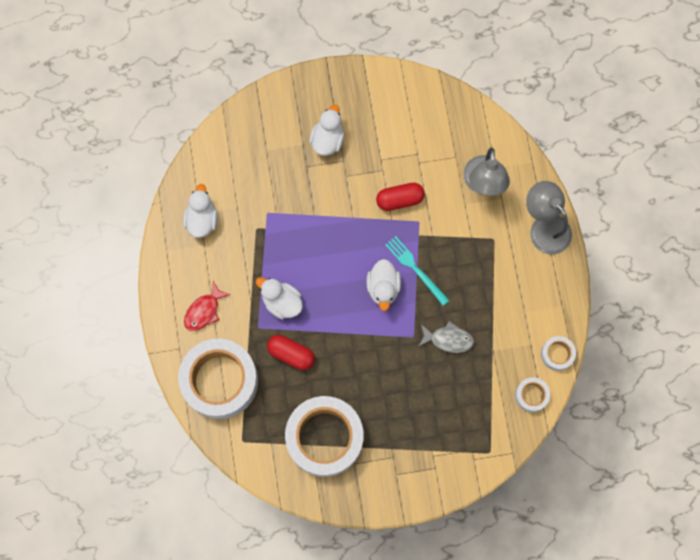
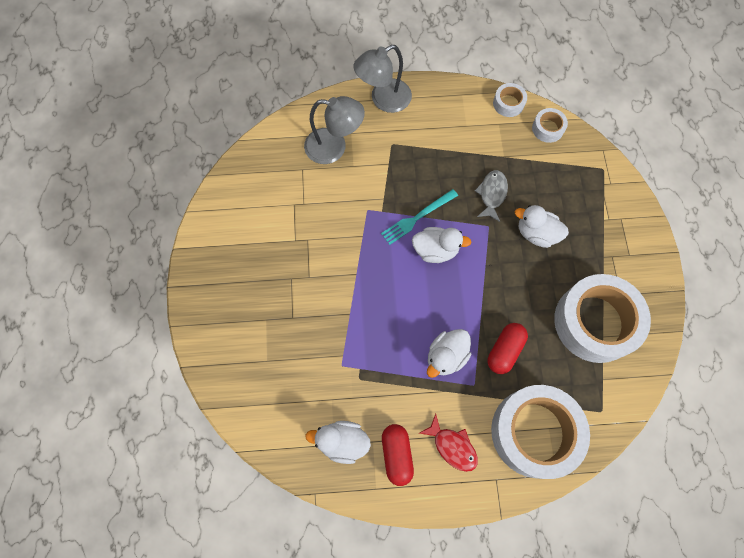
camera: 85 degrees left, 5 degrees down
white duck [309,104,344,156] -> white duck moved to [515,205,569,248]
red capsule [376,183,425,211] -> red capsule moved to [382,424,414,486]

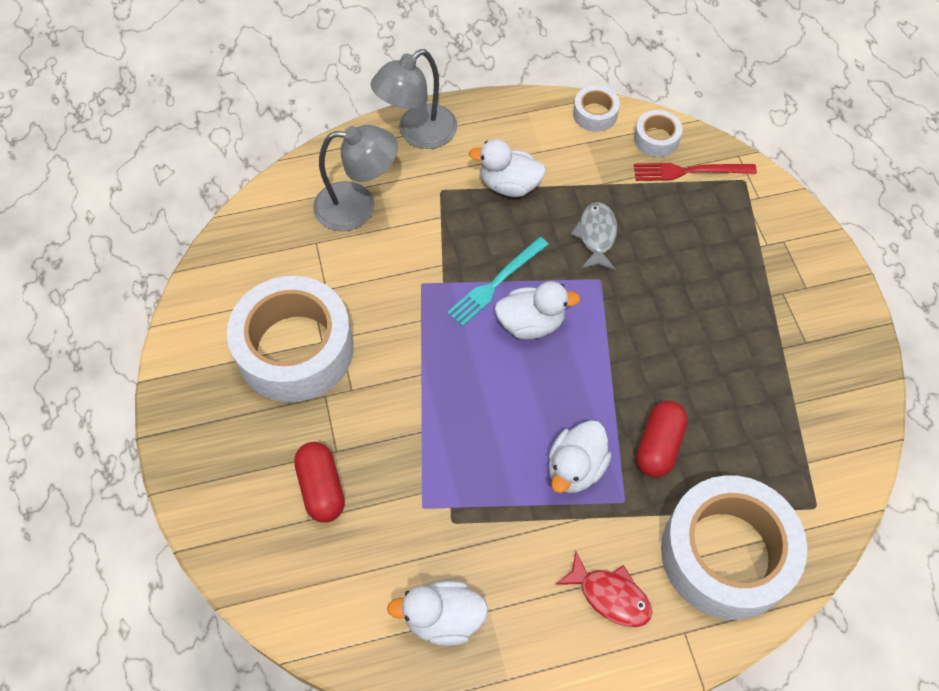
camera: 10 degrees left, 10 degrees down
red capsule [382,424,414,486] -> red capsule moved to [294,442,345,523]
white duck [515,205,569,248] -> white duck moved to [469,139,546,197]
white tape [554,274,651,363] -> white tape moved to [227,276,354,402]
none -> red fork [634,163,757,181]

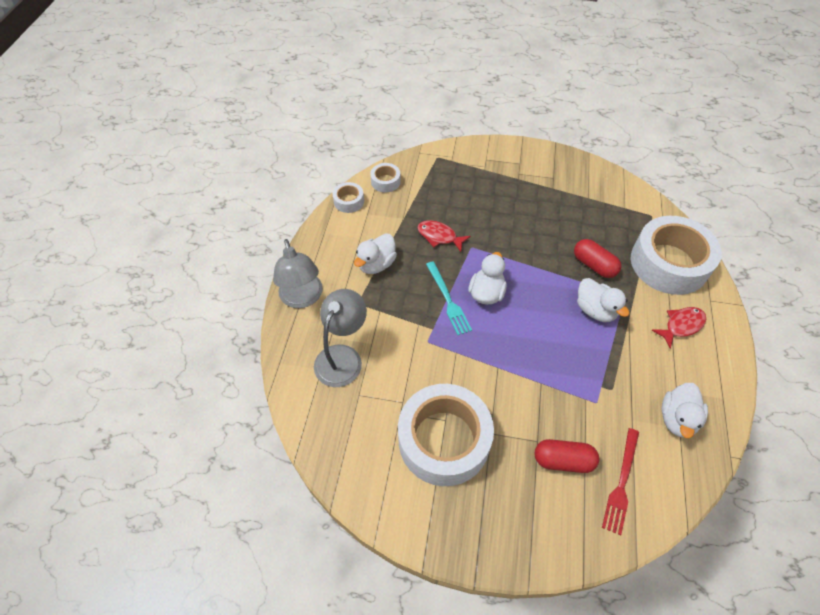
camera: 65 degrees left, 5 degrees down
grey fish [571,202,618,271] -> red fish [417,220,471,252]
red fork [634,163,757,181] -> red fork moved to [602,428,639,535]

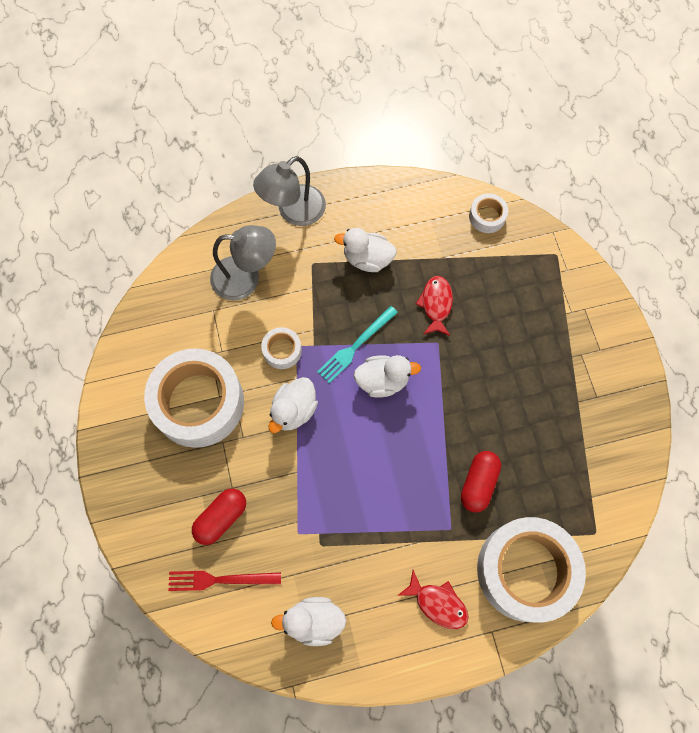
camera: 65 degrees right, 15 degrees up
white tape [333,182,364,213] -> white tape moved to [261,327,302,369]
red capsule [535,439,599,473] -> red capsule turned 60 degrees clockwise [192,489,246,545]
white duck [577,278,630,322] -> white duck moved to [268,377,318,433]

